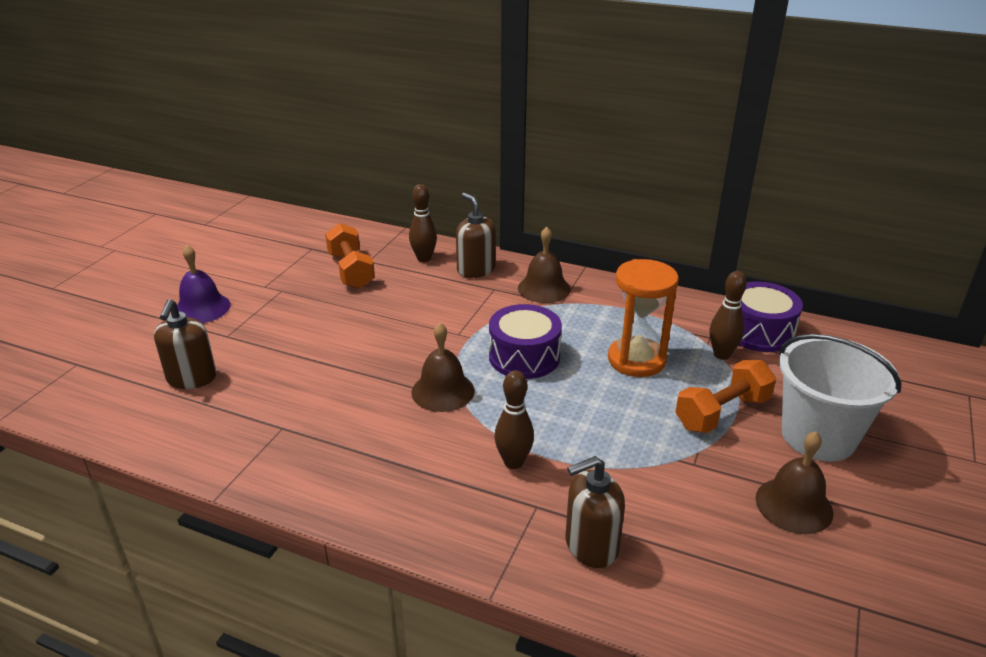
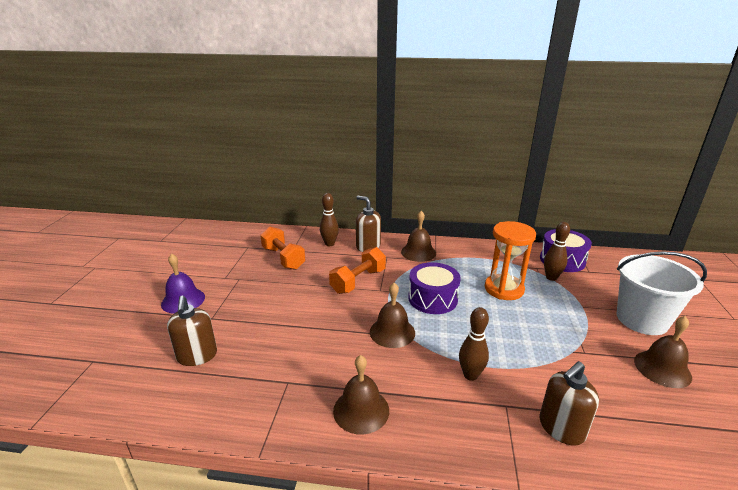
camera: 15 degrees left, 5 degrees down
orange dumbbell [675,360,776,433] -> orange dumbbell moved to [329,247,386,294]
none -> brown bell [333,355,389,435]

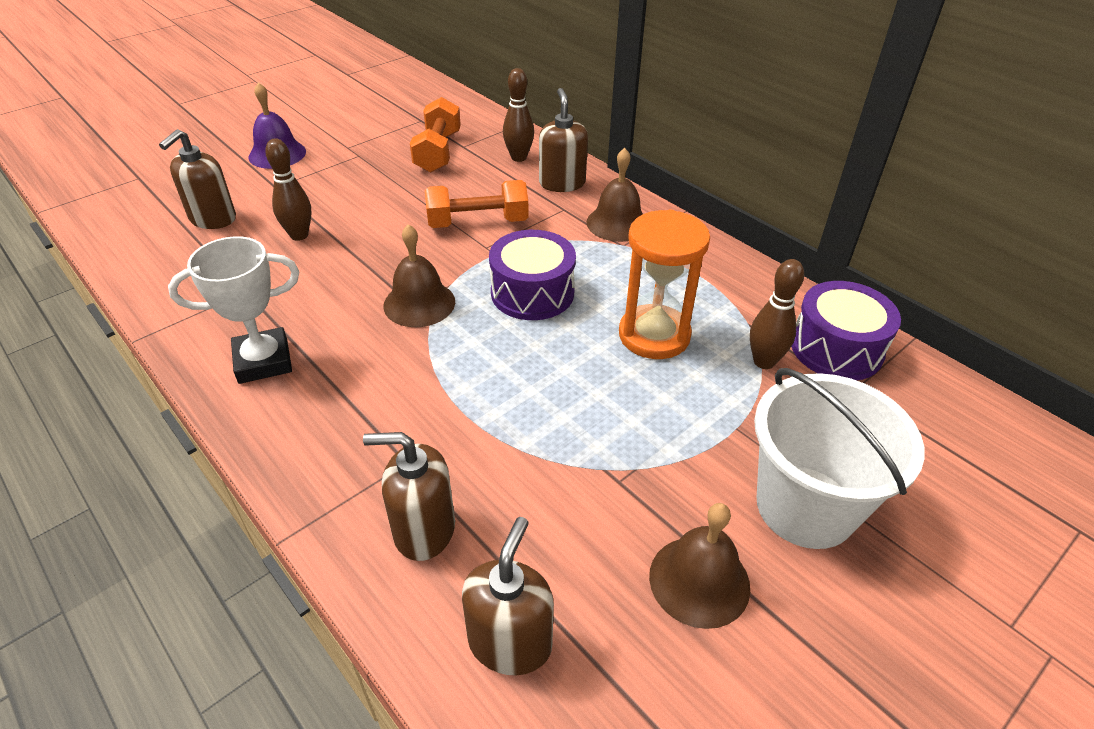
camera: 40 degrees right, 15 degrees up
brown bell [333,355,389,435] -> white trophy [168,236,299,384]
brown bowling pin [459,307,489,381] -> brown bowling pin moved to [265,138,311,241]
none -> brown soap dispenser [462,517,554,676]

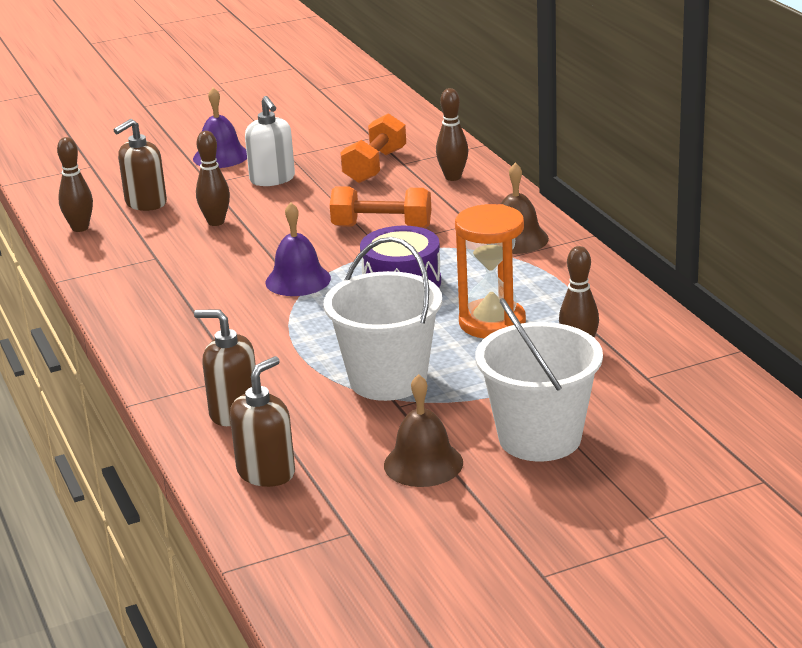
camera: 20 degrees right, 15 degrees down
white trophy [168,236,299,384] -> none
brown bell [384,224,455,327] -> purple bell [266,202,331,296]
brown soap dispenser [539,88,588,192] -> none
purple drum [791,281,901,380] -> none
none -> brown bowling pin [57,137,93,232]
none -> white soap dispenser [245,96,295,186]
none -> white bucket [324,237,442,401]

